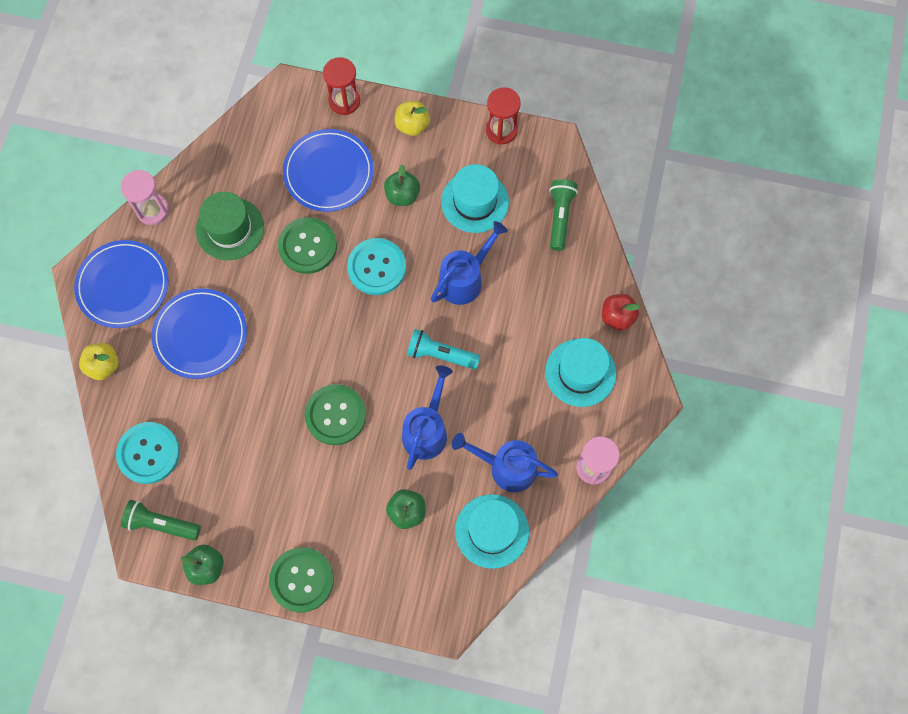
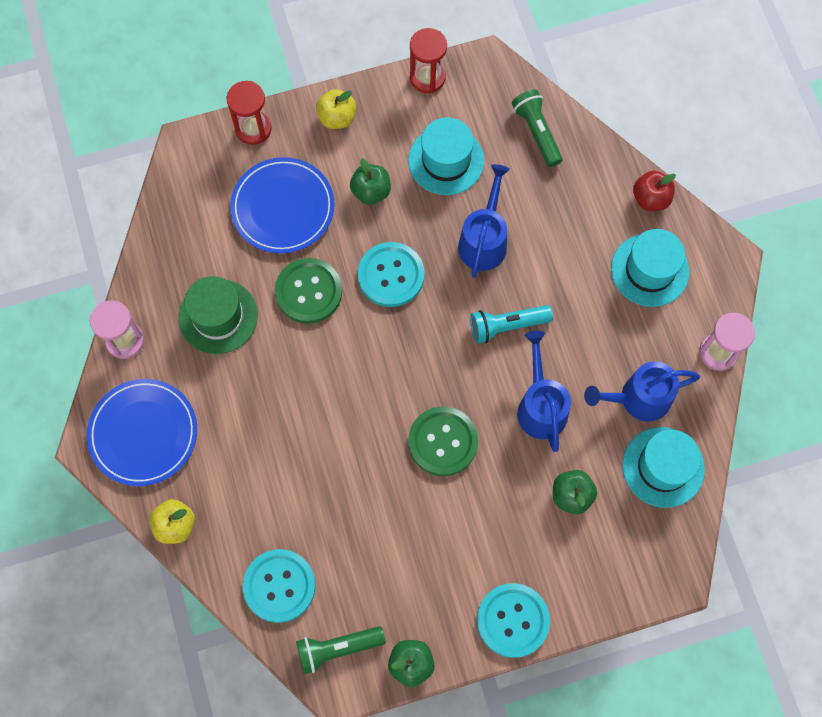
camera: 30 degrees left, 0 degrees up
blue plate [152,288,247,379] -> none
green button [269,547,334,613] -> turquoise button [477,583,550,658]

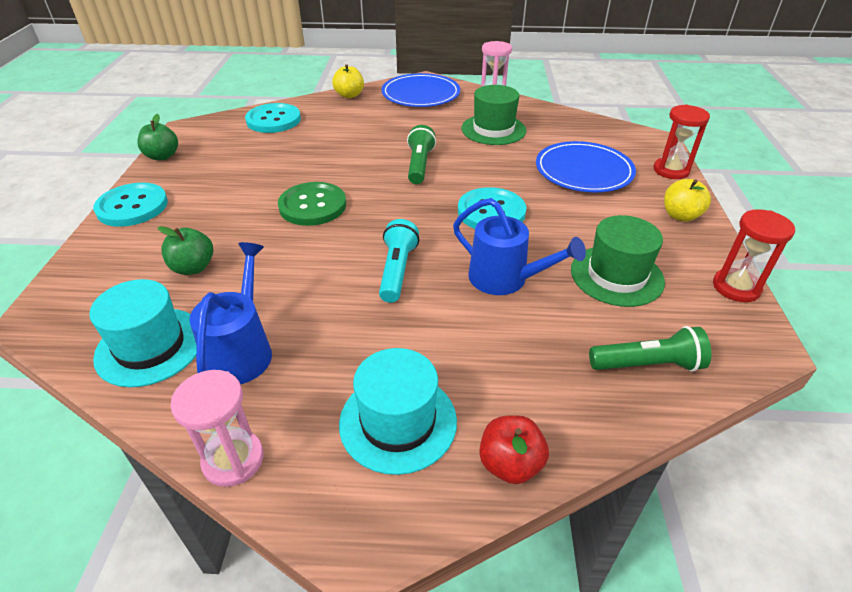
camera: 110 degrees right, 30 degrees down
green button [275,258,342,324] -> none
green flashlight [296,626,386,674] -> green flashlight moved to [407,125,436,184]
green apple [350,158,391,204] -> none
turquoise hat [408,117,484,195] -> green hat [571,215,665,307]
blue watering can [517,331,571,452] -> none

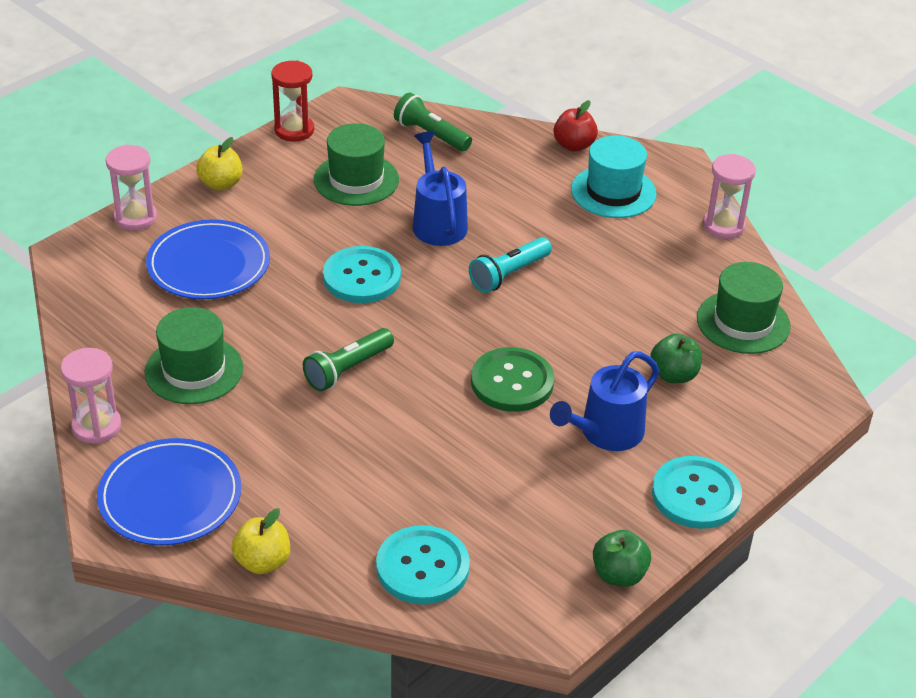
camera: 140 degrees left, 0 degrees up
turquoise hat [89,279,197,387] -> green hat [697,262,791,354]
blue watering can [189,242,272,384] -> blue watering can moved to [550,351,659,451]
red hourglass [653,105,710,179] -> pink hourglass [106,145,157,231]

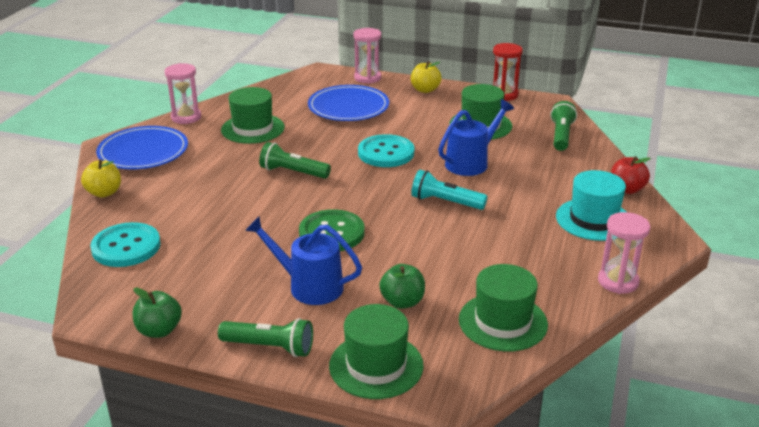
camera: 65 degrees right, 10 degrees down
turquoise button [652,456,742,529] -> green flashlight [218,318,313,357]
none -> green hat [329,304,424,399]

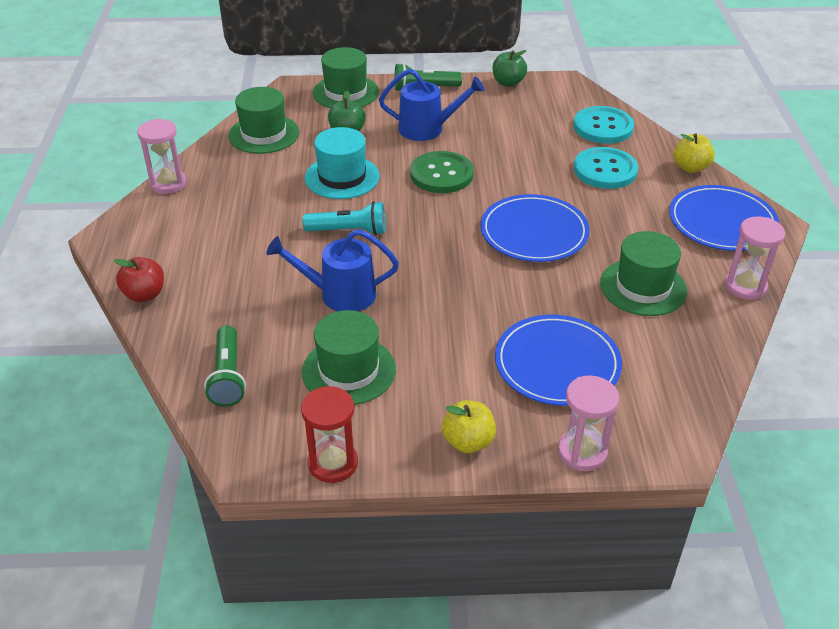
camera: 160 degrees right, 10 degrees up
green flashlight [259,142,331,179] -> blue plate [481,194,590,262]
turquoise button [358,134,414,167] -> turquoise button moved to [574,147,638,189]
blue watering can [438,99,514,176] -> blue watering can turned 60 degrees clockwise [266,229,399,311]
turquoise hat [556,170,626,241] -> turquoise hat moved to [305,127,380,199]

